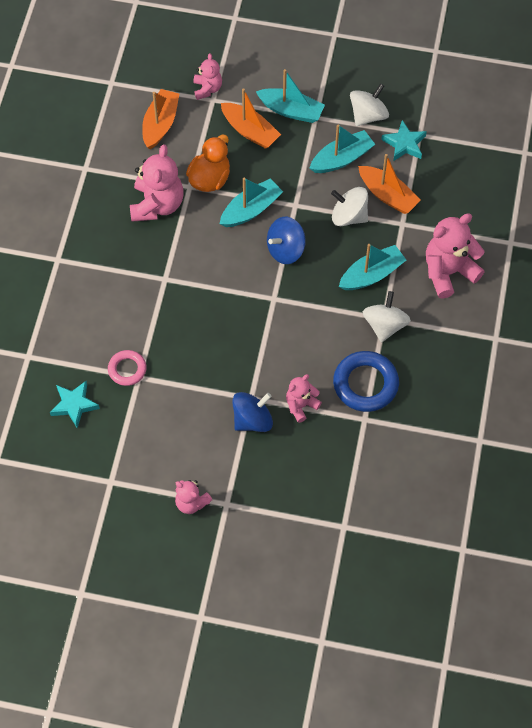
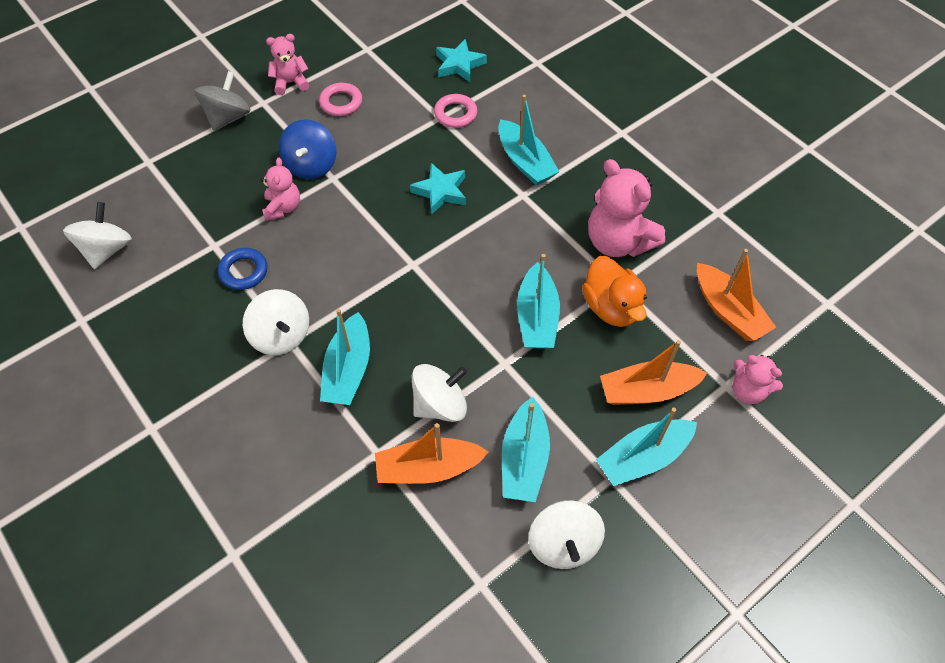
camera: 130 degrees right, 5 degrees down
blue spinning top [267,217,306,264] -> none
blue ring [333,351,399,412] -> blue ring [218,248,268,290], size x0.59
turquoise star [381,120,427,161] -> turquoise star moved to [410,163,466,214]
pink teddy bear [426,213,485,299] -> none
none -> white spinning top [63,202,132,269]
none -> grey spinning top [194,71,251,131]
none -> pink ring [319,83,362,116]
none -> turquoise boat [498,95,559,185]

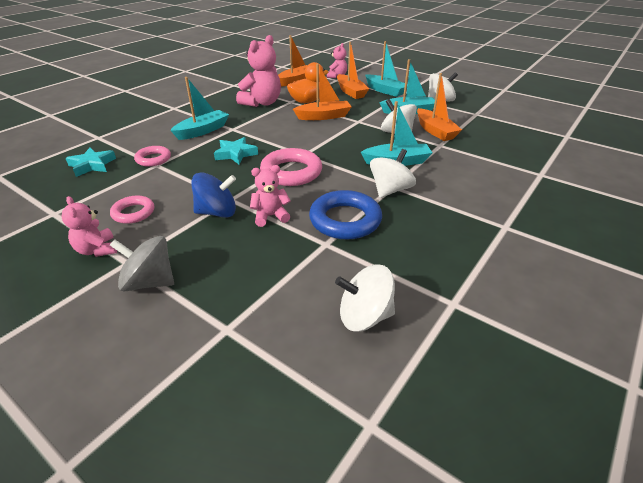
camera: 105 degrees left, 20 degrees down
blue ring [218,248,268,290] -> blue ring [309,190,382,240], size x1.69
turquoise boat [517,254,560,349] -> orange boat [293,64,352,120]
none -> pink ring [260,148,322,186]

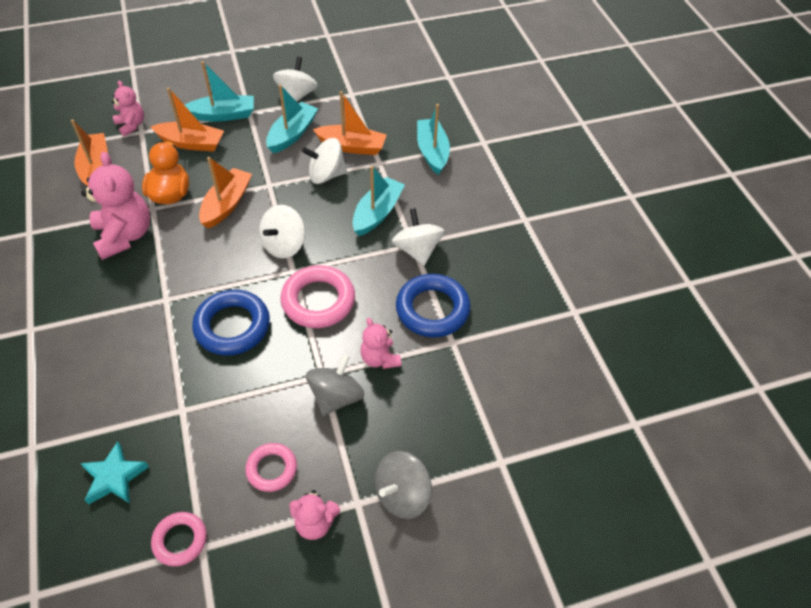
camera: 55 degrees left, 15 degrees up
pink ring [134,146,171,167] -> pink ring moved to [151,512,207,566]
turquoise boat [170,77,229,140] -> turquoise boat moved to [417,104,450,175]
blue spinning top [191,172,236,218] -> grey spinning top [306,354,364,416]
turquoise star [214,137,258,164] -> blue ring [192,290,270,356]
pink teddy bear [250,165,291,227] -> pink teddy bear turned 45 degrees counterclockwise [360,318,401,369]
white spinning top [335,265,395,331] -> white spinning top moved to [259,205,305,259]

